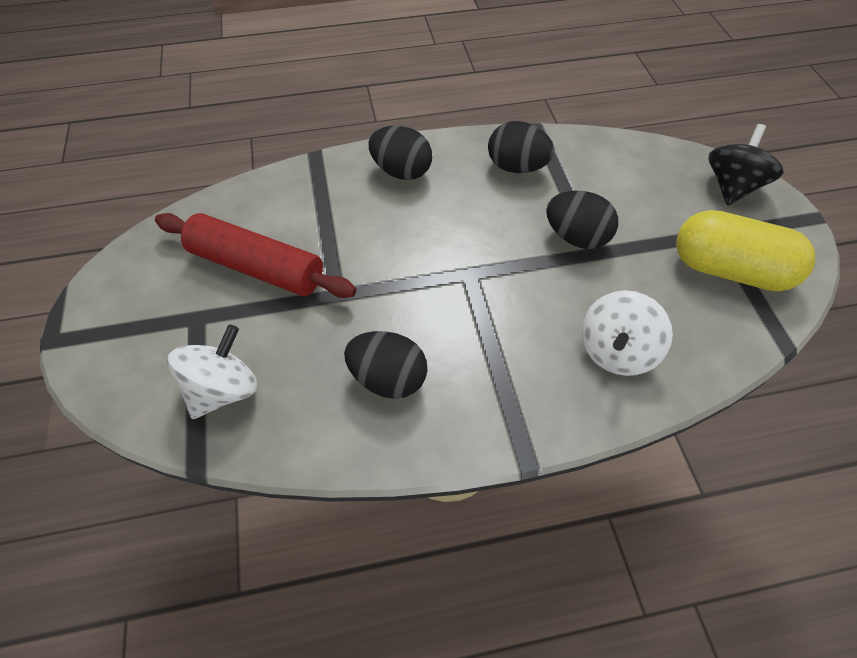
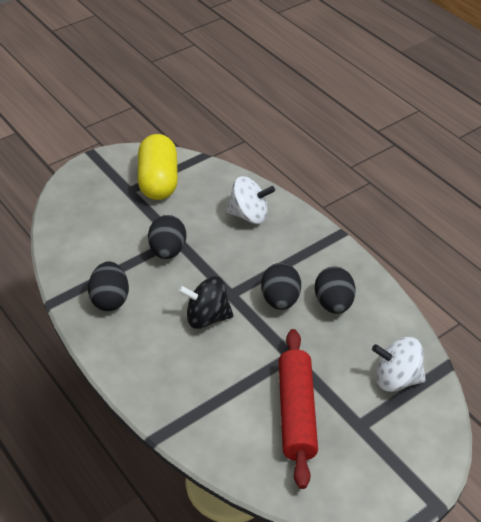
camera: 115 degrees left, 10 degrees down
black egg [369,126,432,180] -> black egg moved to [261,263,301,310]
black spinning top [709,124,784,205] -> black spinning top moved to [178,276,233,329]

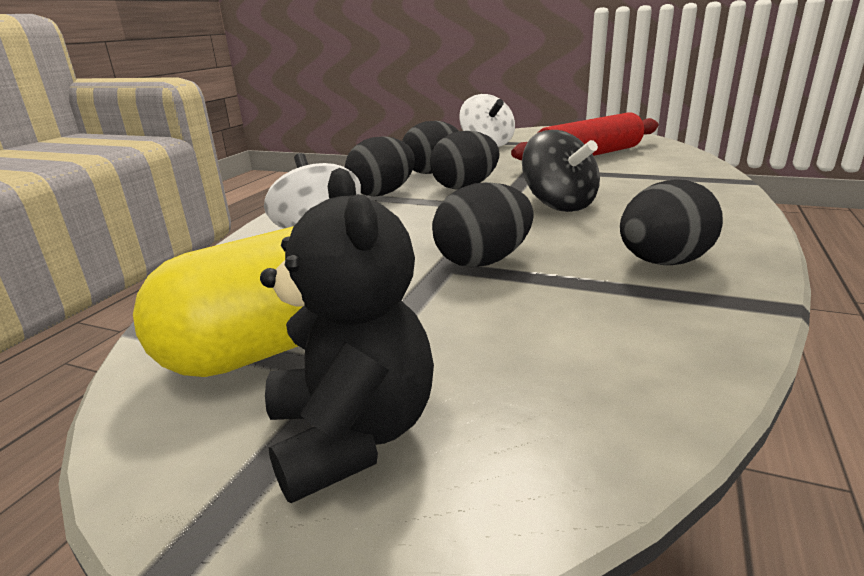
camera: 120 degrees left, 20 degrees down
none -> black teddy bear [260,168,434,503]
none -> black egg [345,136,415,196]

